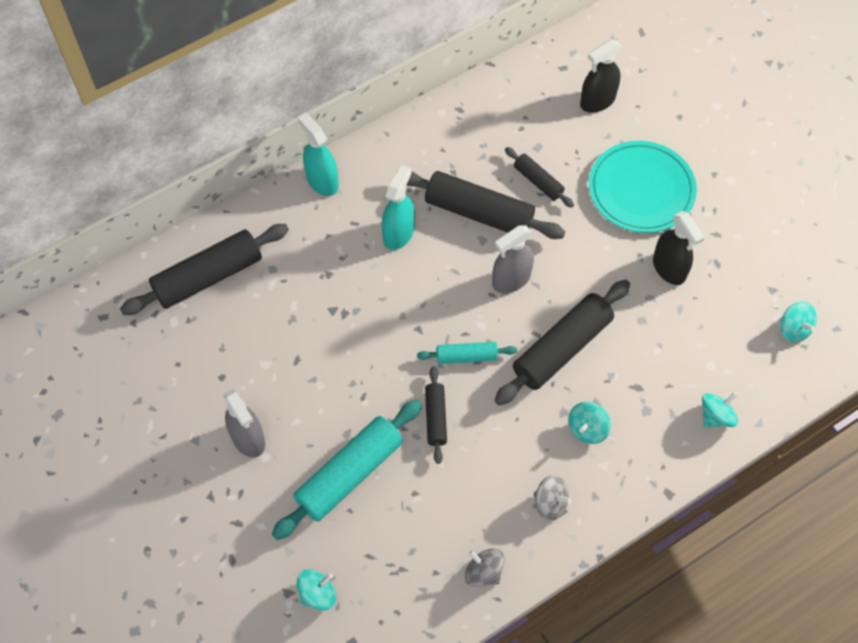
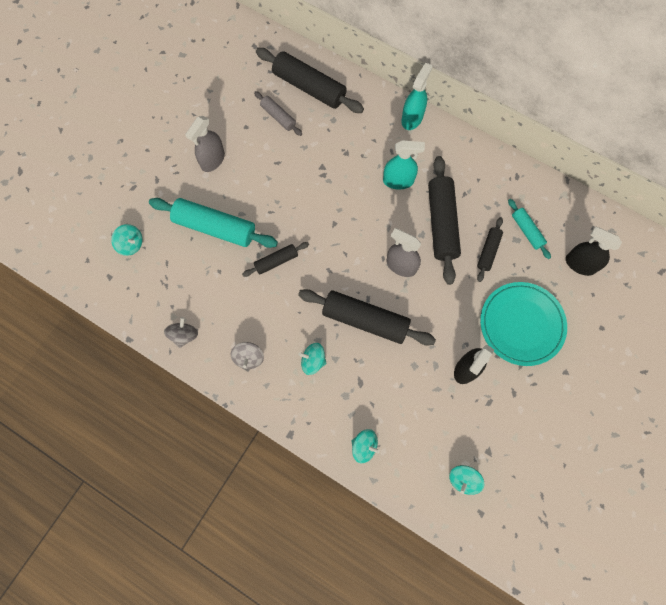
camera: 65 degrees right, 10 degrees up
turquoise rolling pin [417,342,517,364] -> turquoise rolling pin moved to [508,199,551,259]
none -> grey rolling pin [254,91,302,136]

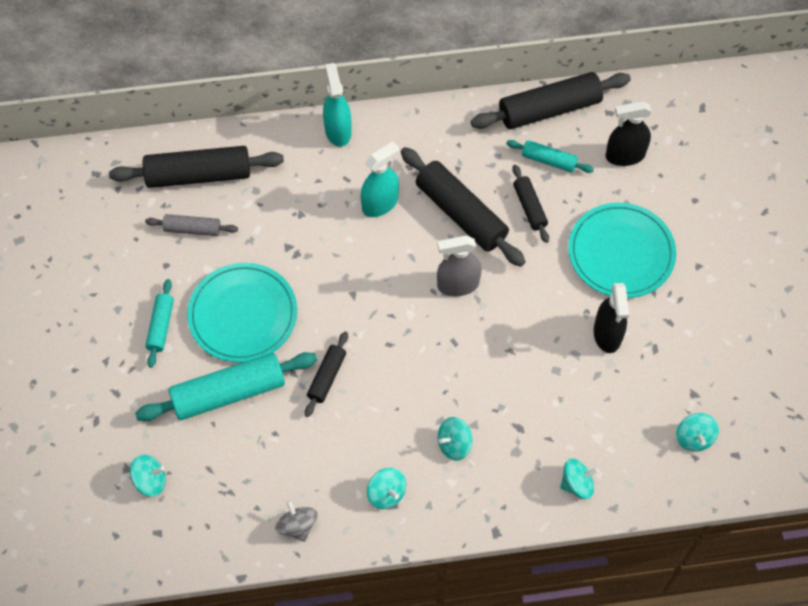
camera: 40 degrees left, 10 degrees down
grey spray bottle [185,116,225,172] -> turquoise rolling pin [145,279,174,368]
grey spinning top [231,342,264,369] -> turquoise spinning top [367,468,406,509]
black rolling pin [298,289,436,345] -> black rolling pin moved to [471,72,631,129]
none -> turquoise plate [187,263,297,363]

